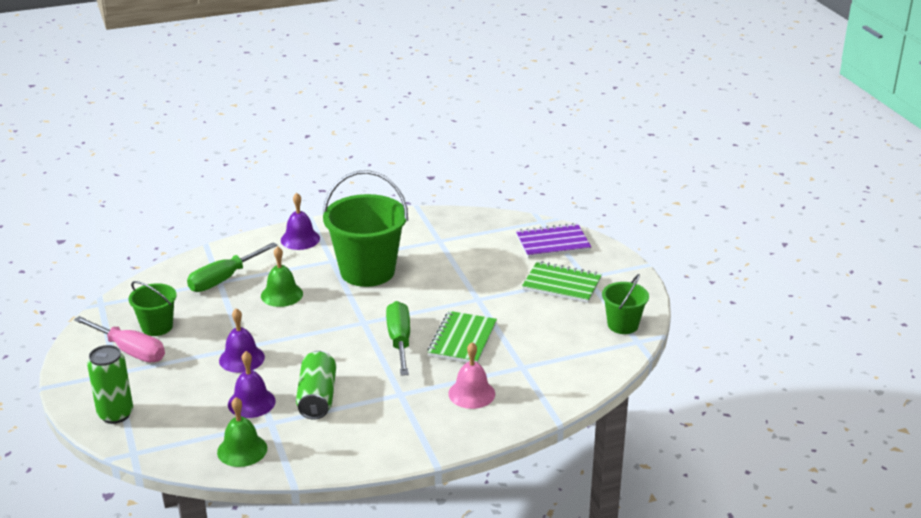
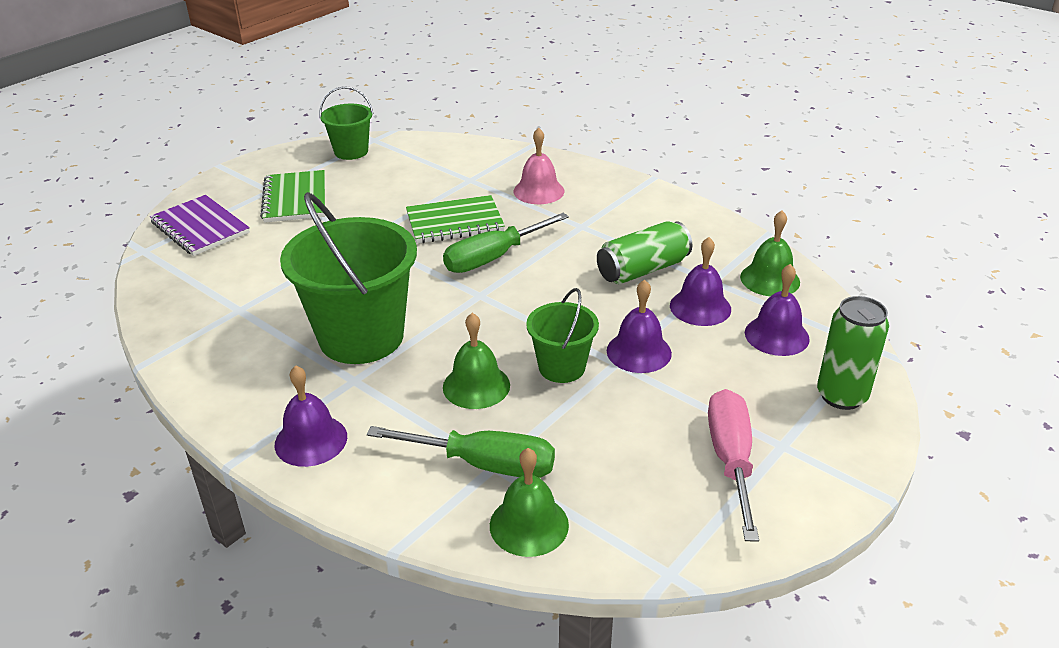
camera: 120 degrees left, 5 degrees up
green bucket [129,281,177,336] -> green bucket moved to [526,288,599,383]
none -> green bell [490,448,569,557]
none -> purple bell [745,264,810,356]

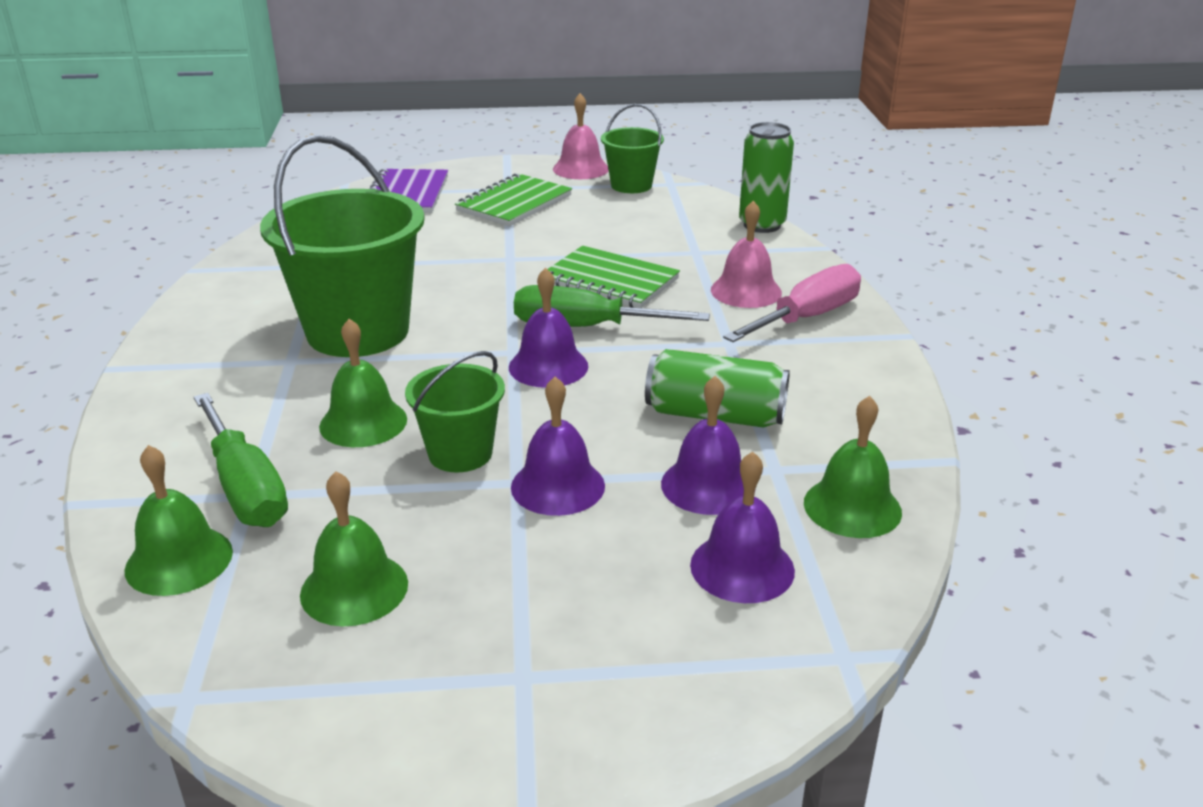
camera: 45 degrees right, 5 degrees down
purple bell [275,365,347,467] -> purple bell moved to [509,268,588,388]
pink screwdriver [708,389,759,542] -> pink screwdriver moved to [723,264,861,342]
green can [817,296,889,410] -> green can moved to [739,122,794,233]
none -> green bell [300,471,408,627]
none -> pink bell [553,93,609,179]

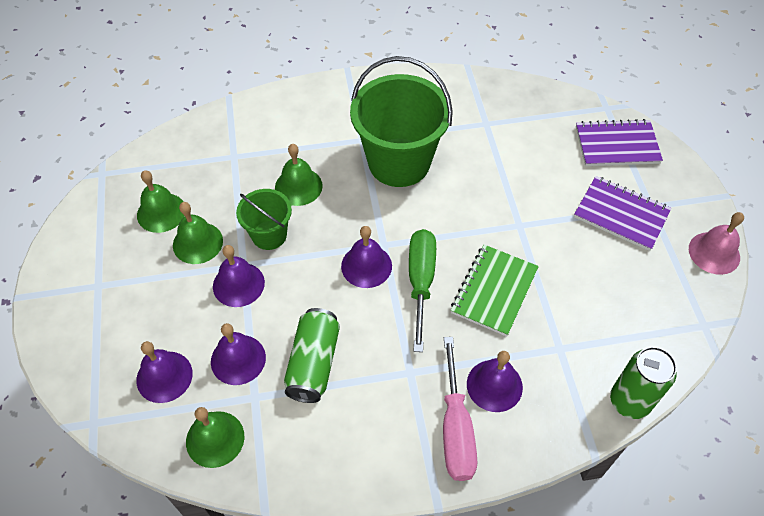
camera: 85 degrees right, 25 degrees up
green bell [125,445,233,596] -> green bell moved to [173,202,223,264]
green screwdriver [194,393,288,527] -> none
green notebook [455,173,572,227] -> purple notebook [574,176,671,251]
green bucket [601,104,664,193] -> none
pink bell [711,201,782,308] -> purple bell [467,351,523,412]
pink screwdriver [723,264,861,342] -> pink screwdriver turned 45 degrees clockwise [443,337,477,481]

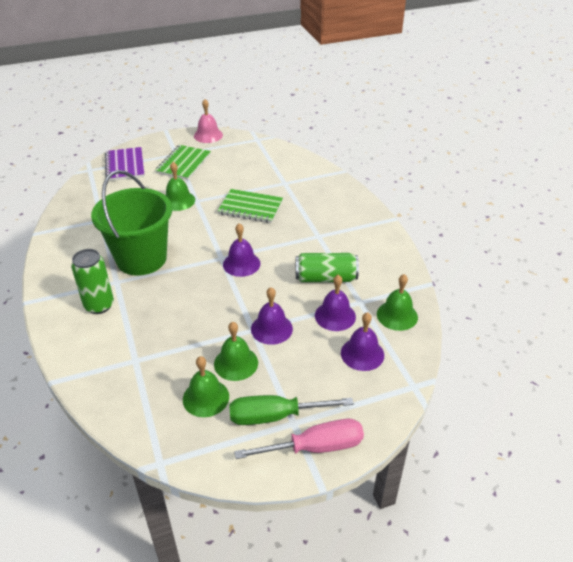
camera: 100 degrees left, 15 degrees down
green bucket [236,189,292,250] -> none
green bell [275,144,323,206] -> green bell moved to [165,162,195,211]
green screwdriver [409,229,436,352] -> green screwdriver moved to [229,395,354,425]
pink screwdriver [443,337,477,481] -> pink screwdriver moved to [234,419,364,459]
purple bell [467,351,523,412] -> none
purple notebook [574,176,671,251] -> green notebook [155,145,211,180]
green can [610,347,677,419] -> green can moved to [71,249,114,314]

